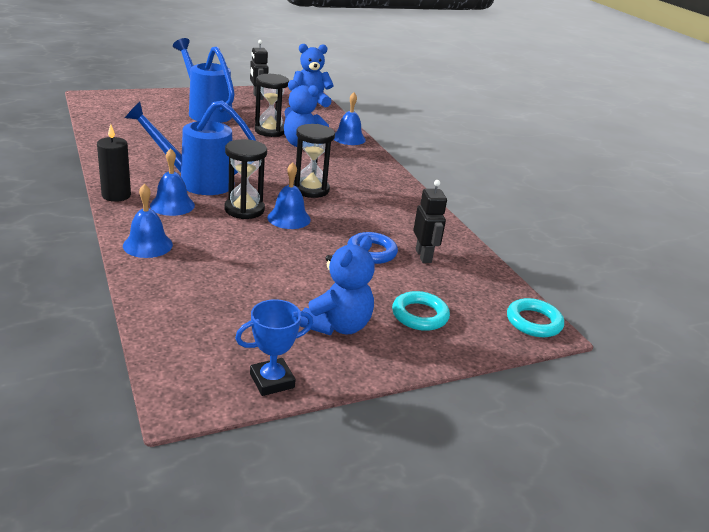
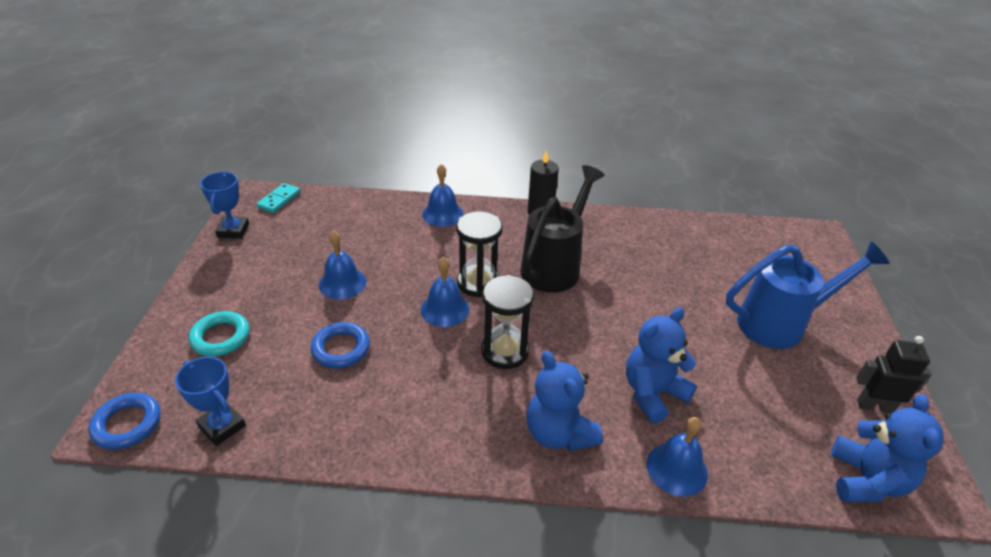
camera: 120 degrees right, 10 degrees up
blue watering can [125,101,256,195] -> black watering can [520,165,605,293]
blue bell [150,148,195,216] -> blue bell moved to [319,231,366,299]
black hourglass [255,74,289,137] -> none
blue teddy bear [300,236,375,335] -> blue teddy bear moved to [526,351,603,451]
black robot [413,180,447,263] -> none
turquoise ring [507,298,564,337] -> blue ring [89,393,161,450]
none -> blue trophy [175,357,246,446]
none -> turquoise domino [256,183,300,213]

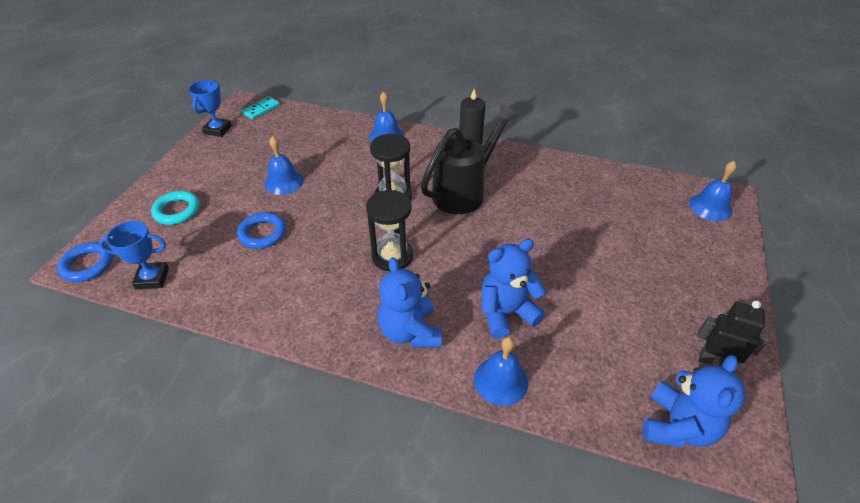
camera: 15 degrees right, 5 degrees up
blue trophy [175,357,246,446] -> blue trophy turned 60 degrees counterclockwise [99,221,169,289]
blue bell [421,257,469,327] -> blue bell moved to [689,161,737,221]
blue watering can [726,241,889,349] -> none

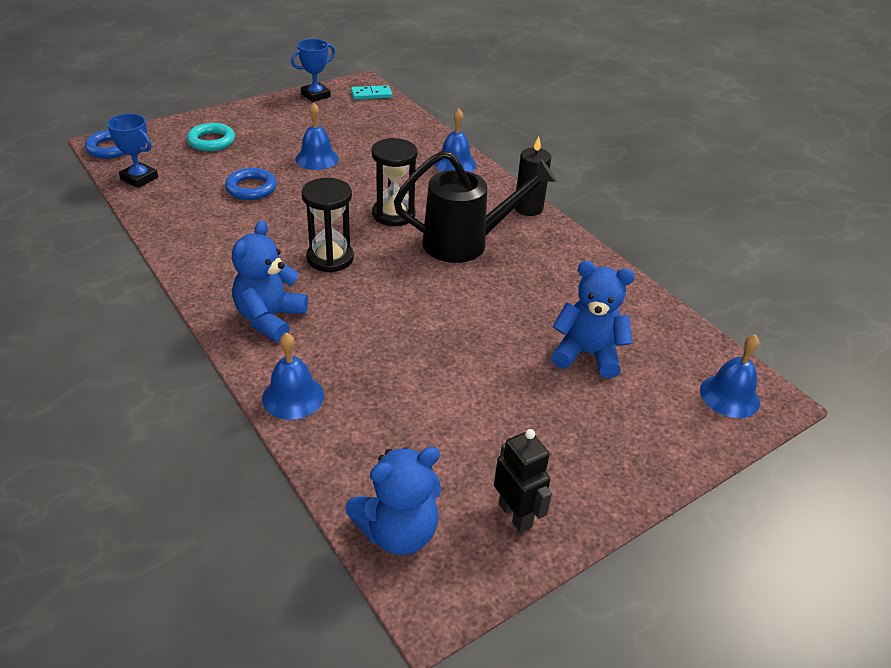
camera: 35 degrees right, 5 degrees down
blue teddy bear [482,239,546,339] -> blue teddy bear moved to [551,261,635,378]

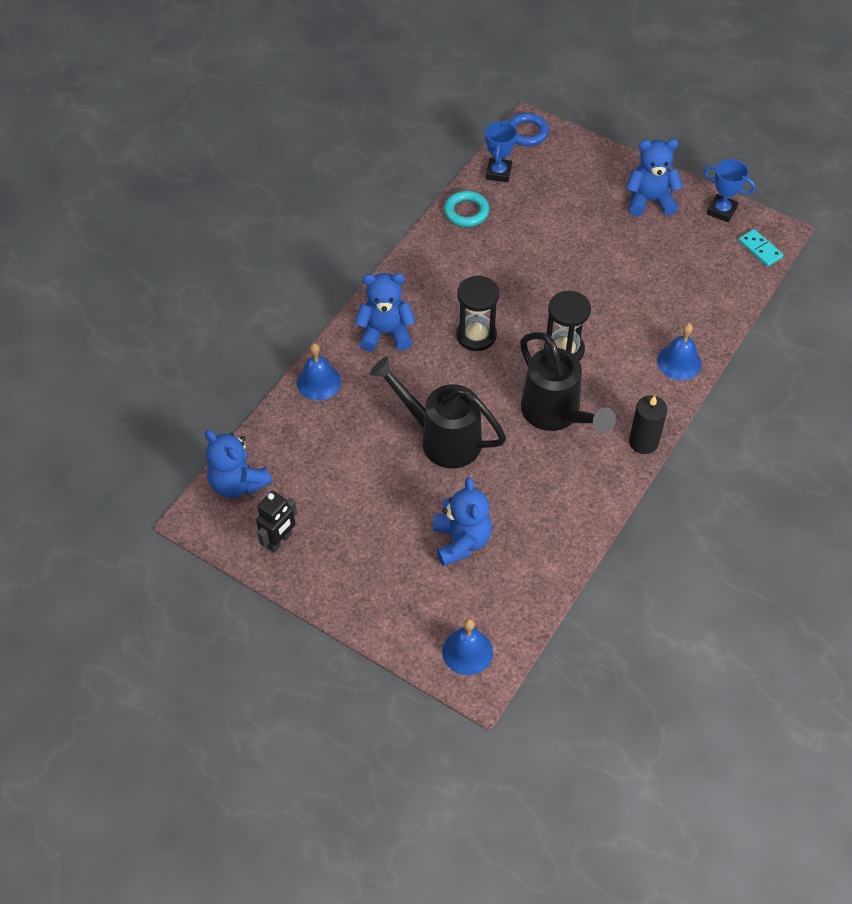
camera: 70 degrees right, 15 degrees up
turquoise ring [187,123,235,151] -> turquoise ring moved to [444,191,489,227]
blue ring [225,168,277,200] -> none
blue bell [296,103,339,170] -> none
none -> black watering can [369,357,506,468]
none -> blue teddy bear [626,139,683,216]

